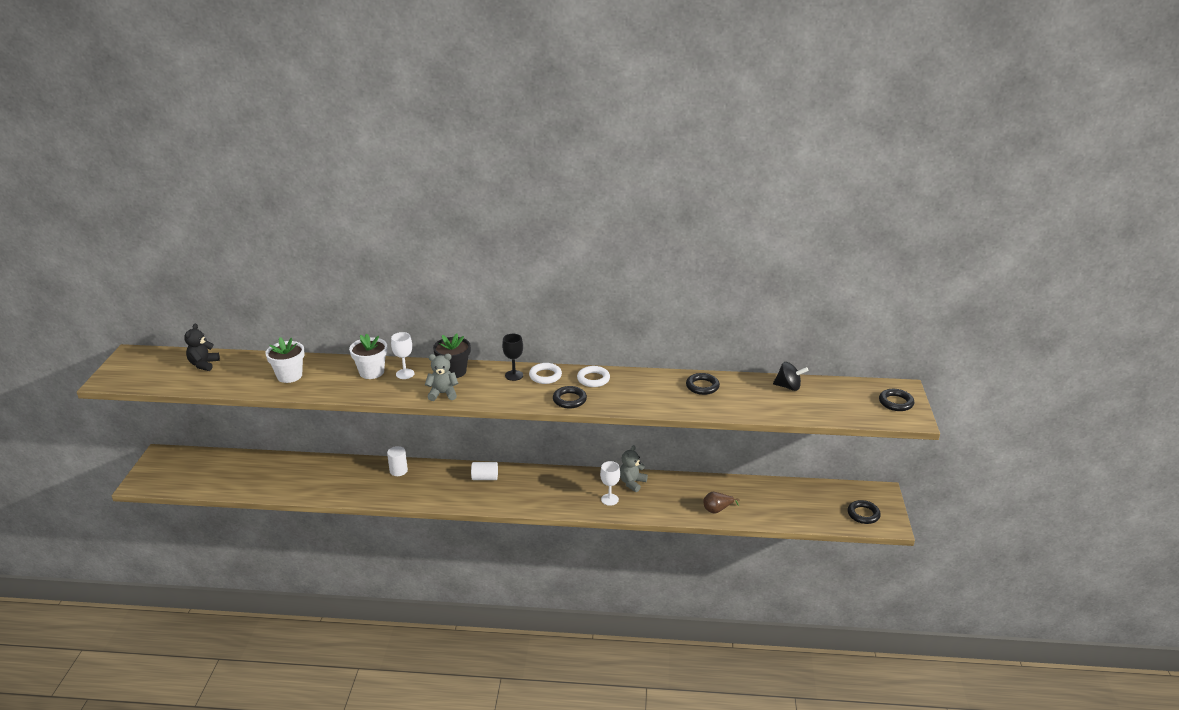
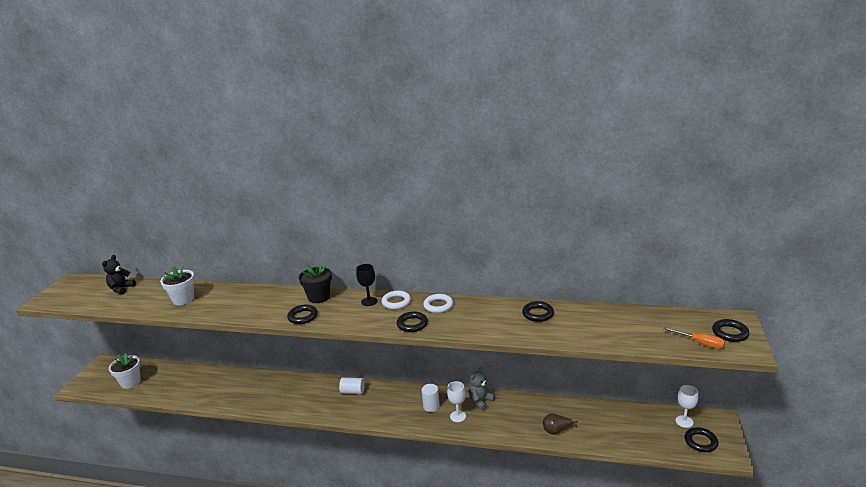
camera: 10 degrees right, 5 degrees down
white flower pot [349,334,387,379] -> white flower pot moved to [109,353,141,389]
white cylinder [387,446,408,476] -> white cylinder moved to [422,384,440,412]
white goblet [391,332,414,379] -> white goblet moved to [676,385,698,428]
grey teddy bear [425,354,459,401] -> black ring [287,305,318,324]
black spinning top [773,362,809,391] -> none
none -> orange screwdriver [663,327,725,349]

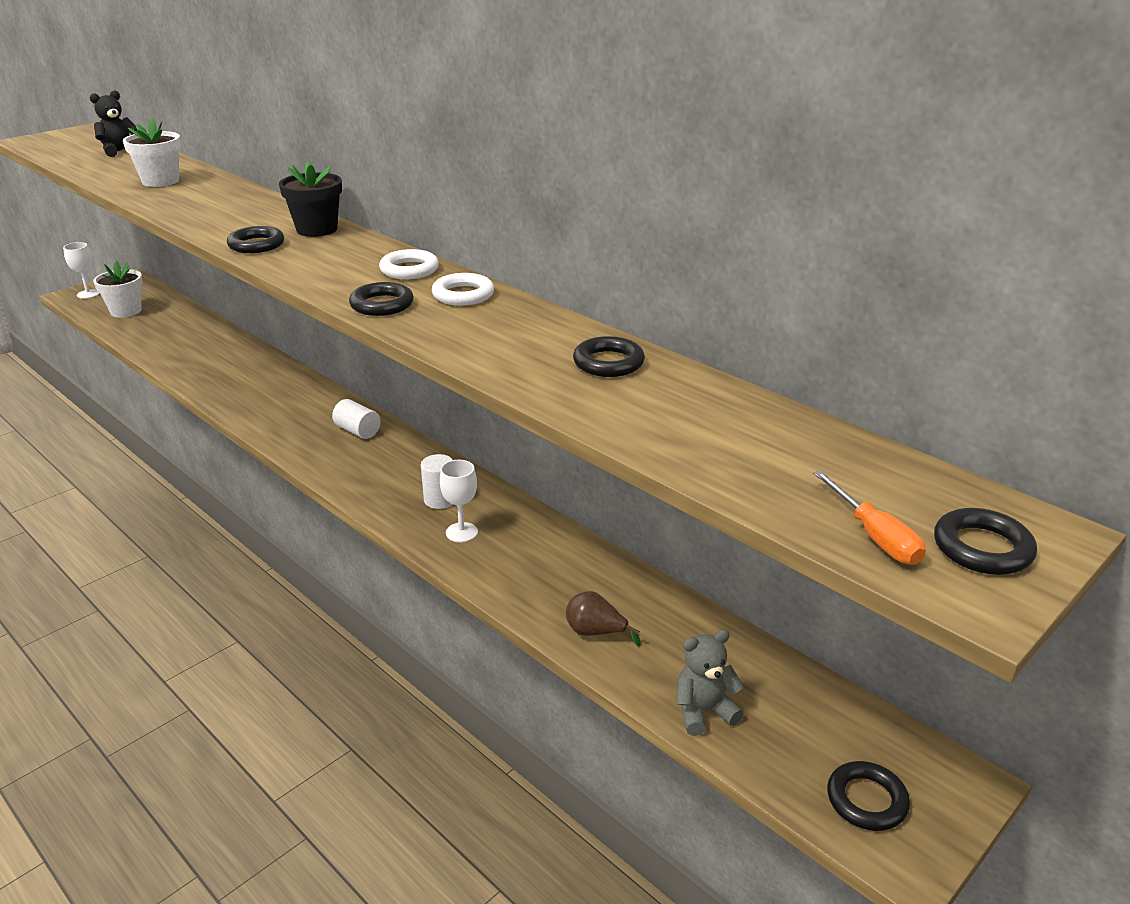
camera: 30 degrees right, 5 degrees up
black goblet [356,264,377,306] -> none
grey teddy bear [469,367,495,410] -> grey teddy bear moved to [677,629,744,736]
white goblet [676,385,698,428] -> white goblet moved to [63,242,100,299]

